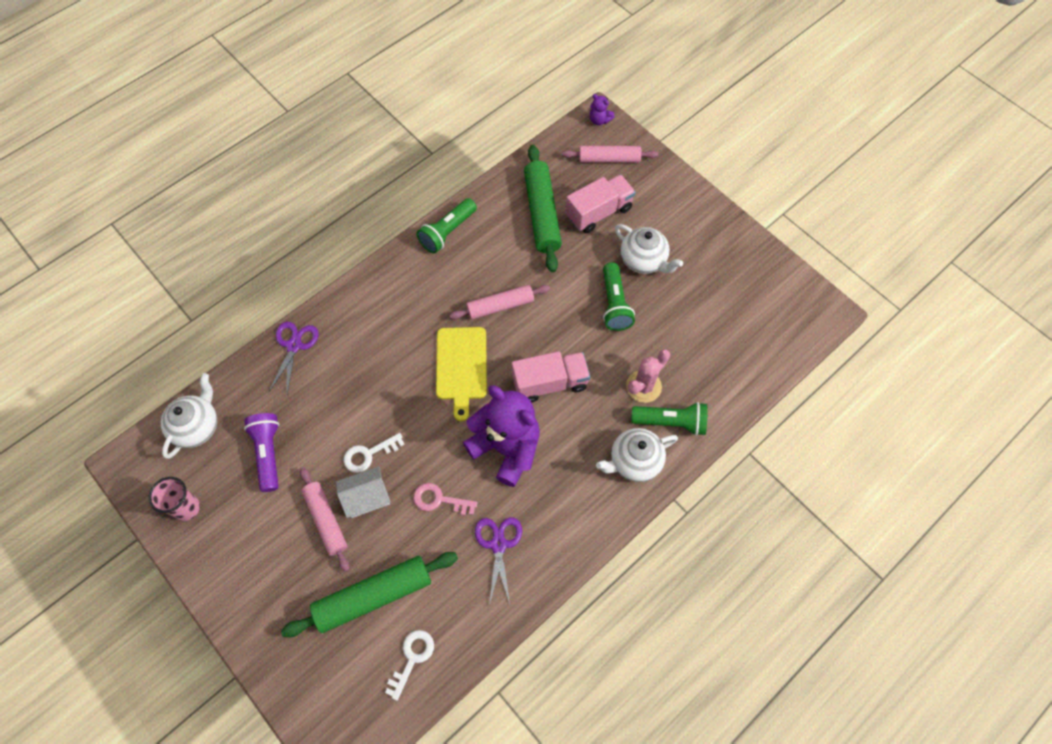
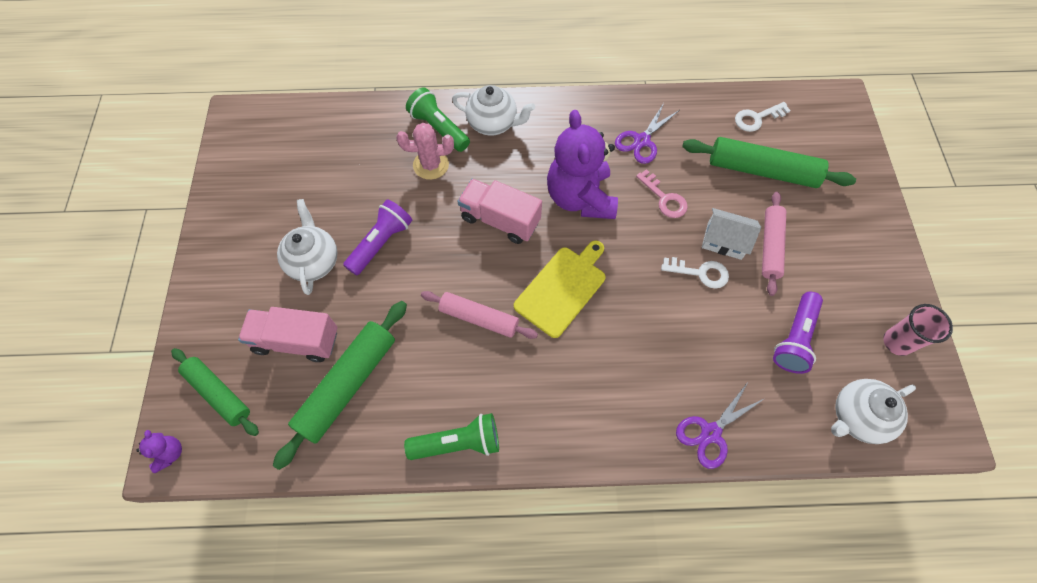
camera: 140 degrees left, 0 degrees up
pink rolling pin [562,146,658,163] -> green rolling pin [171,348,259,436]
green flashlight [603,263,635,331] -> purple flashlight [343,199,412,275]

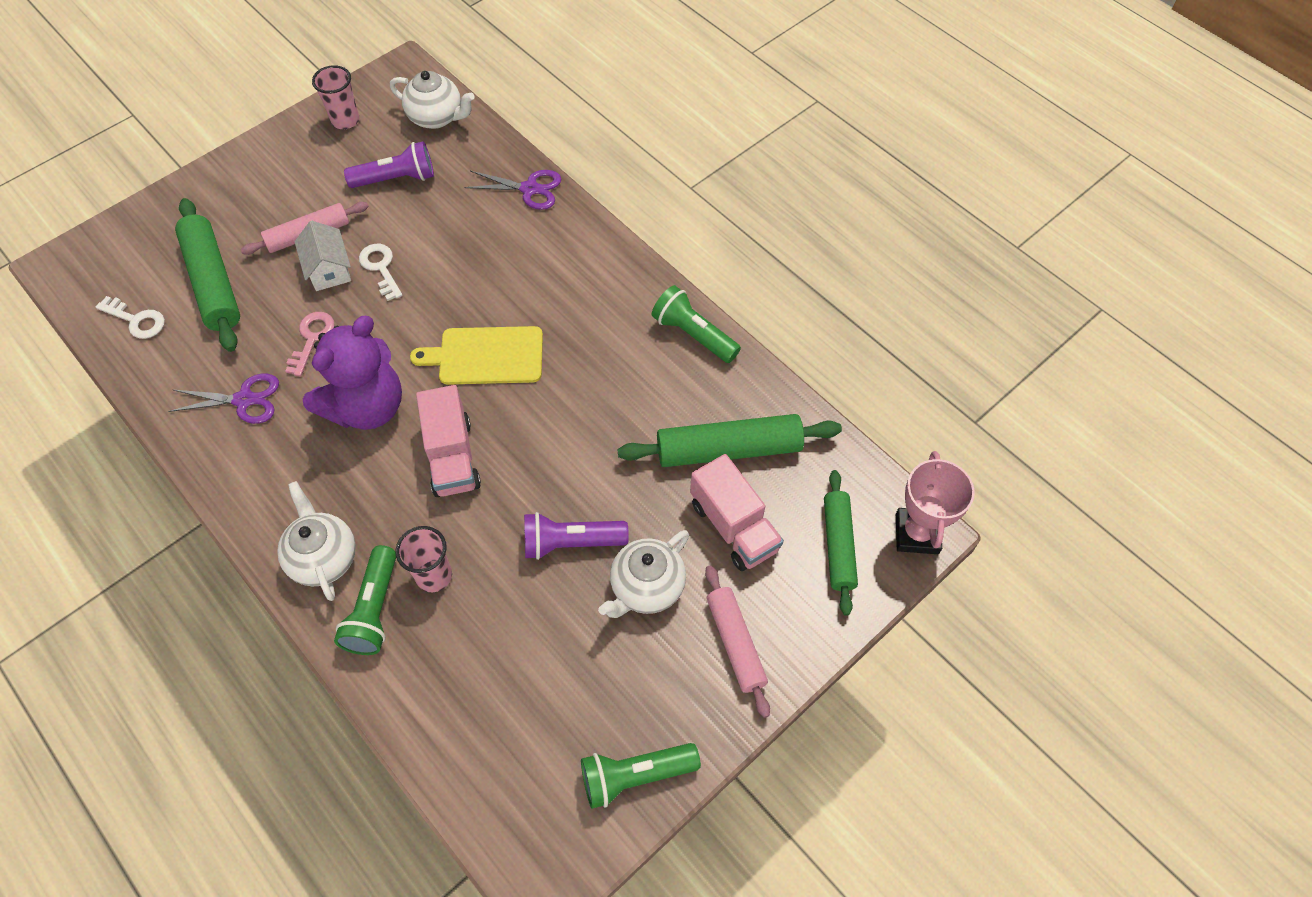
camera: 130 degrees left, 5 degrees down
purple teddy bear [136,430,182,473] -> pink trophy [896,451,975,554]
pink cactus [396,123,454,180] -> pink cup [395,526,452,592]
pink rolling pin [421,291,538,339] -> pink rolling pin moved to [705,565,770,718]
none -> green flashlight [581,743,701,809]

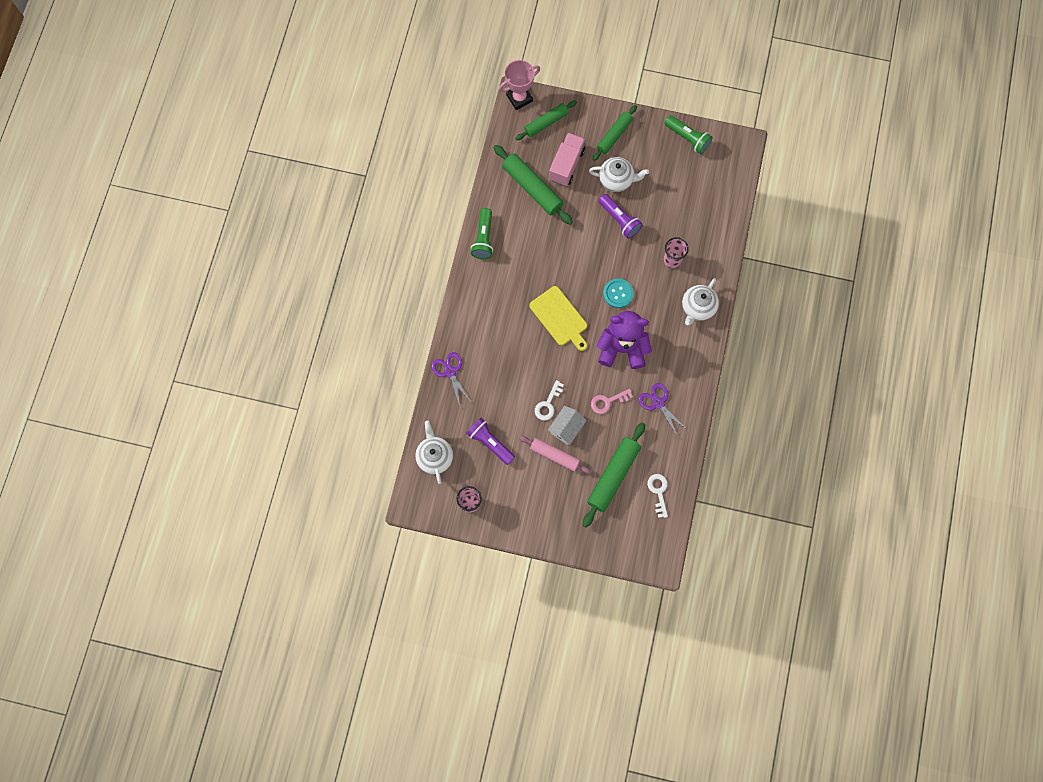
camera: 125 degrees left, 15 degrees up
green flashlight [334,545,396,655] -> none
pink truck [416,385,481,497] -> turquoise button [603,279,634,308]
pink rolling pin [705,565,770,718] -> green rolling pin [593,105,637,161]

